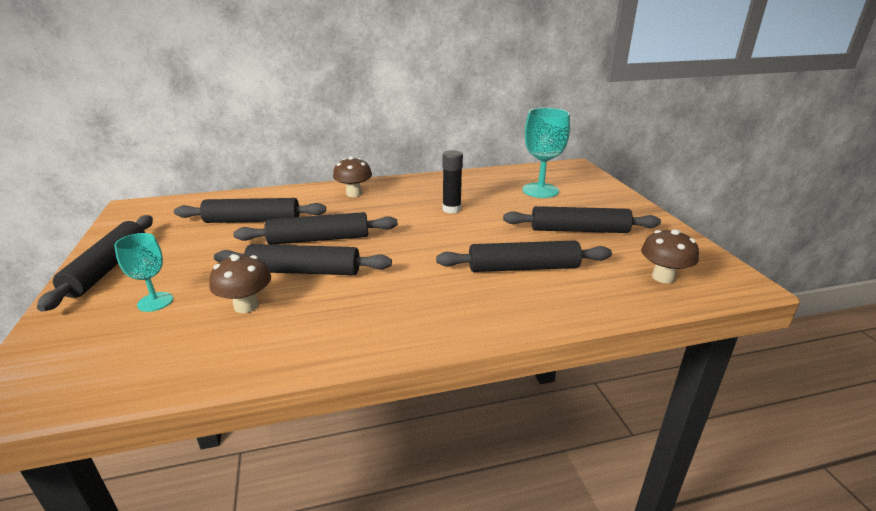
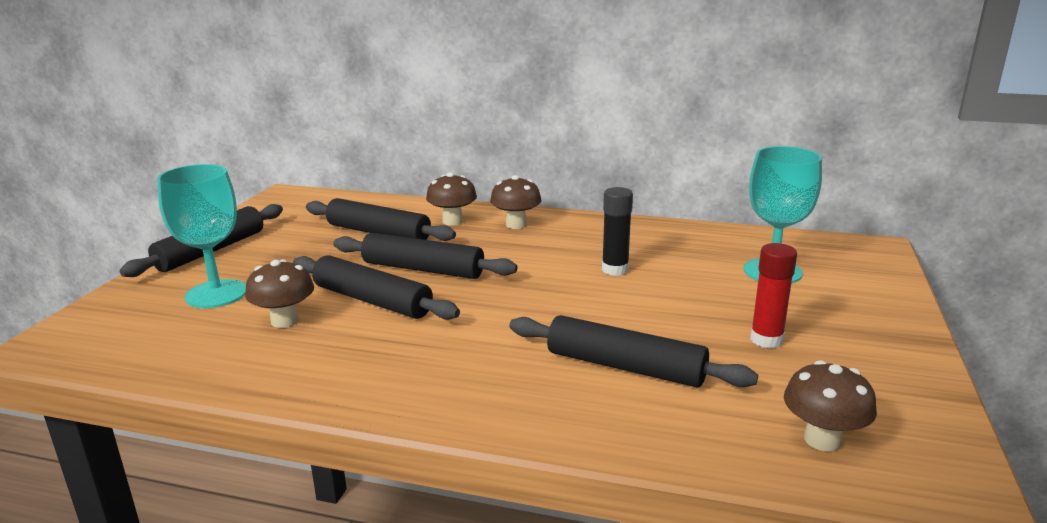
camera: 30 degrees right, 5 degrees down
turquoise goblet [114,233,173,312] -> turquoise goblet [157,164,246,308], size x1.67
black rolling pin [503,206,661,233] -> red glue stick [750,243,797,348]
none -> brown mushroom [426,172,477,226]

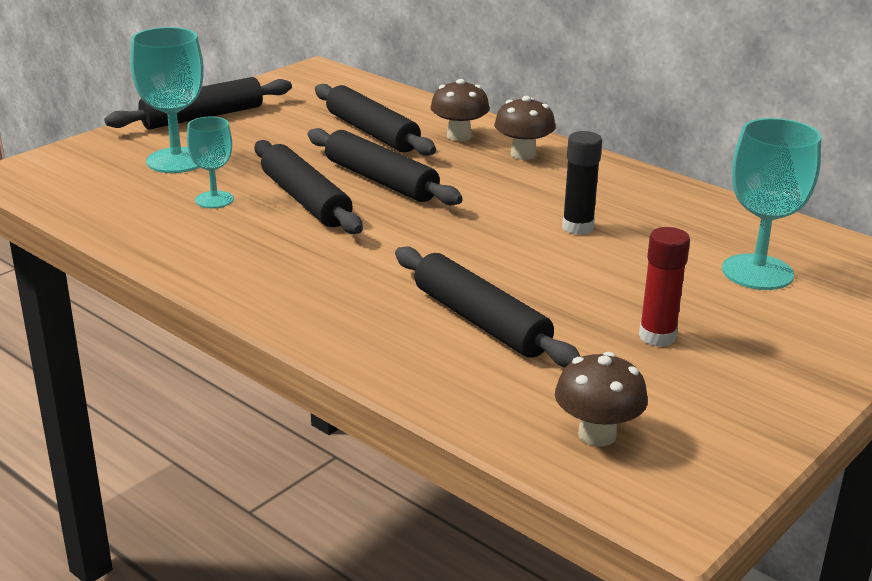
camera: 25 degrees right, 5 degrees up
brown mushroom [245,260,314,328] -> turquoise goblet [187,117,234,208]

